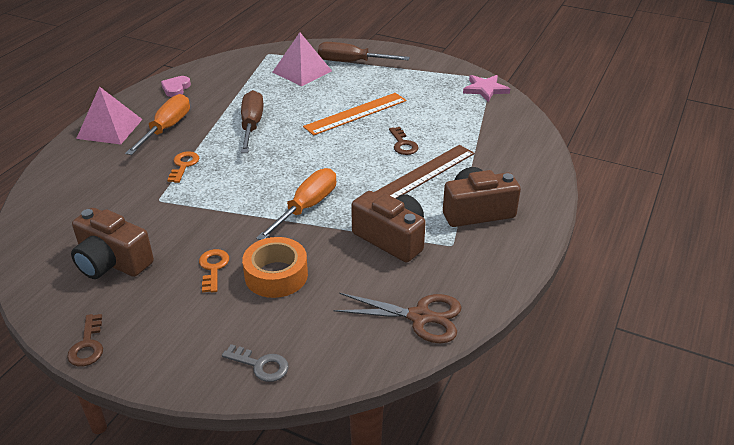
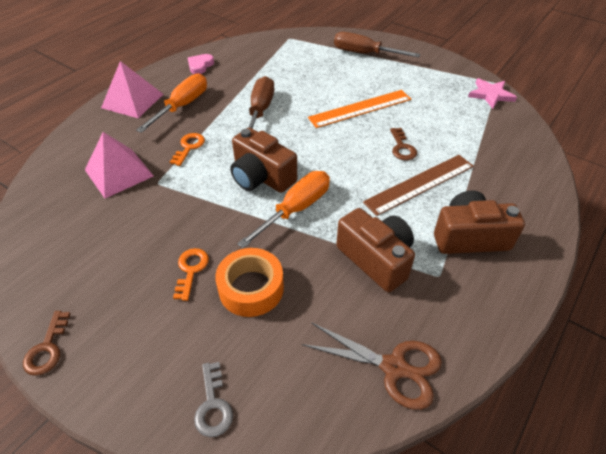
camera: 10 degrees right, 10 degrees up
brown camera [71,208,154,279] -> brown camera moved to [230,128,297,193]
grey key [222,344,289,382] -> grey key turned 45 degrees clockwise [194,362,233,437]
pink pyramid [272,32,332,86] -> pink pyramid moved to [85,132,154,198]

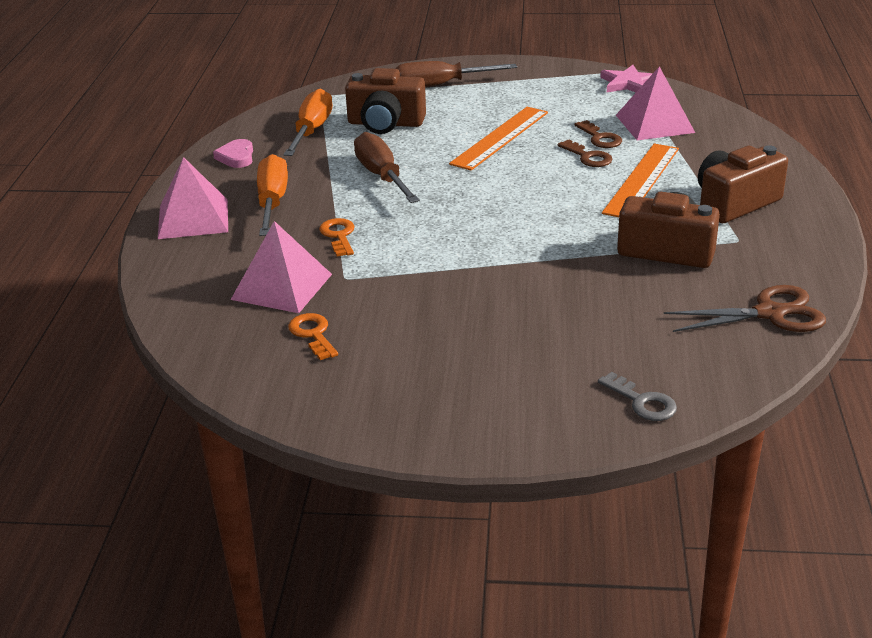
camera: 30 degrees left, 15 degrees down
brown key [23,311,71,376] -> brown key moved to [574,120,622,148]
orange key [173,248,209,301] -> orange key moved to [288,313,338,360]
orange tape [215,248,284,317] -> none
brown camera [230,128,297,193] -> brown camera moved to [345,68,426,134]
orange screwdriver [237,171,330,248] -> orange screwdriver moved to [283,89,333,156]
brown ruler [363,155,474,216] -> orange ruler [602,144,679,217]
none -> pink pyramid [616,66,695,140]

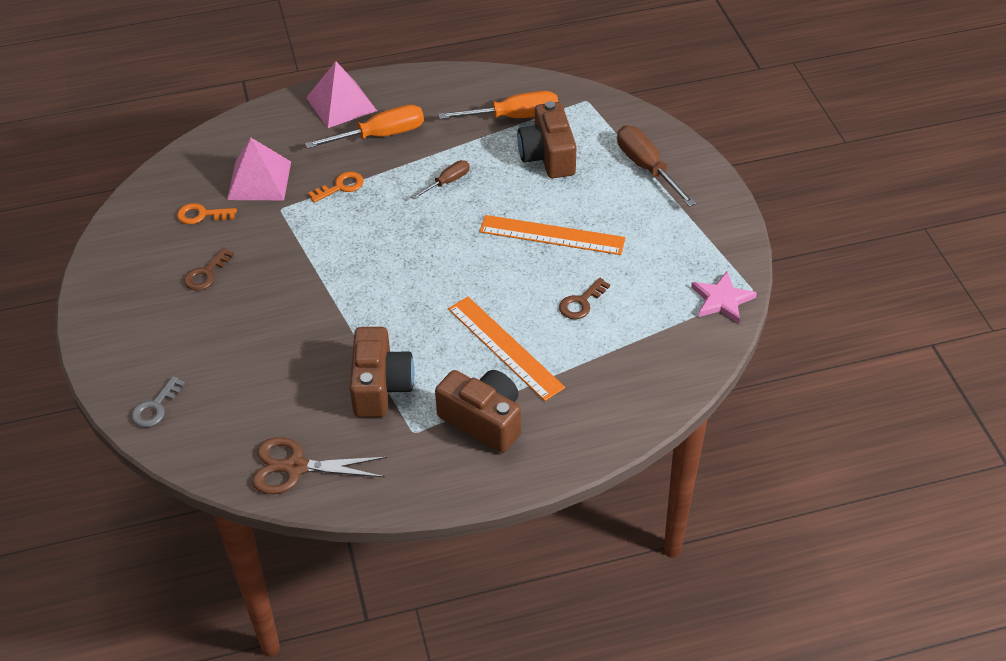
camera: 70 degrees right, 15 degrees up
pink heart [213,139,253,168] -> none
orange key [288,313,338,360] -> orange key turned 135 degrees counterclockwise [177,203,237,225]
brown screwdriver [354,132,420,203] -> brown screwdriver [412,160,470,199], size x0.57
brown key [558,139,613,167] -> brown key moved to [184,247,234,290]
orange ruler [602,144,679,217] -> orange ruler turned 45 degrees clockwise [448,297,565,401]
pink pyramid [616,66,695,140] -> none
brown scissors [664,285,826,332] -> brown scissors turned 120 degrees clockwise [252,437,387,494]

